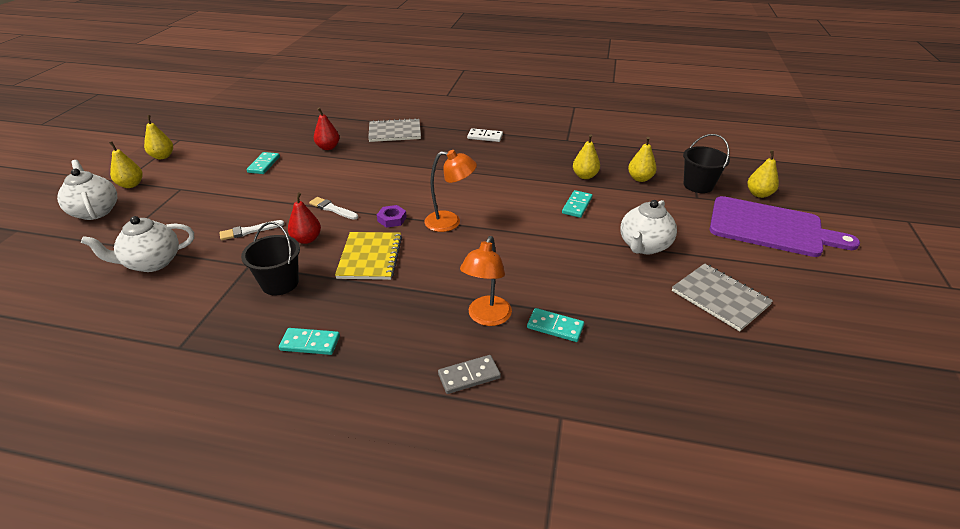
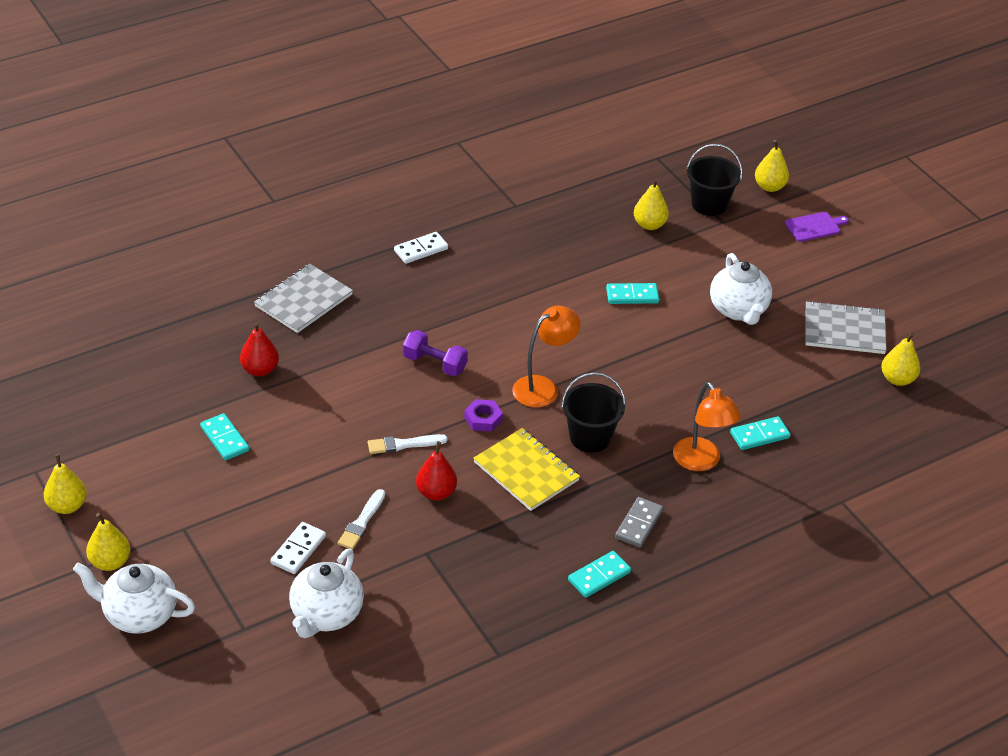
camera: 45 degrees left, 5 degrees up
black bucket [241,222,300,295] -> black bucket moved to [561,372,626,453]
grey domino [438,355,501,394] -> grey domino moved to [615,497,663,547]
turquoise domino [562,190,593,218] -> turquoise domino turned 75 degrees counterclockwise [606,283,659,304]
yellow pear [573,134,600,179] -> yellow pear moved to [881,332,920,386]
purple cutting board [710,196,860,257] -> purple cutting board [785,212,849,242], size x0.42
none -> white domino [271,522,326,574]
none -> purple dumbbell [403,330,468,376]

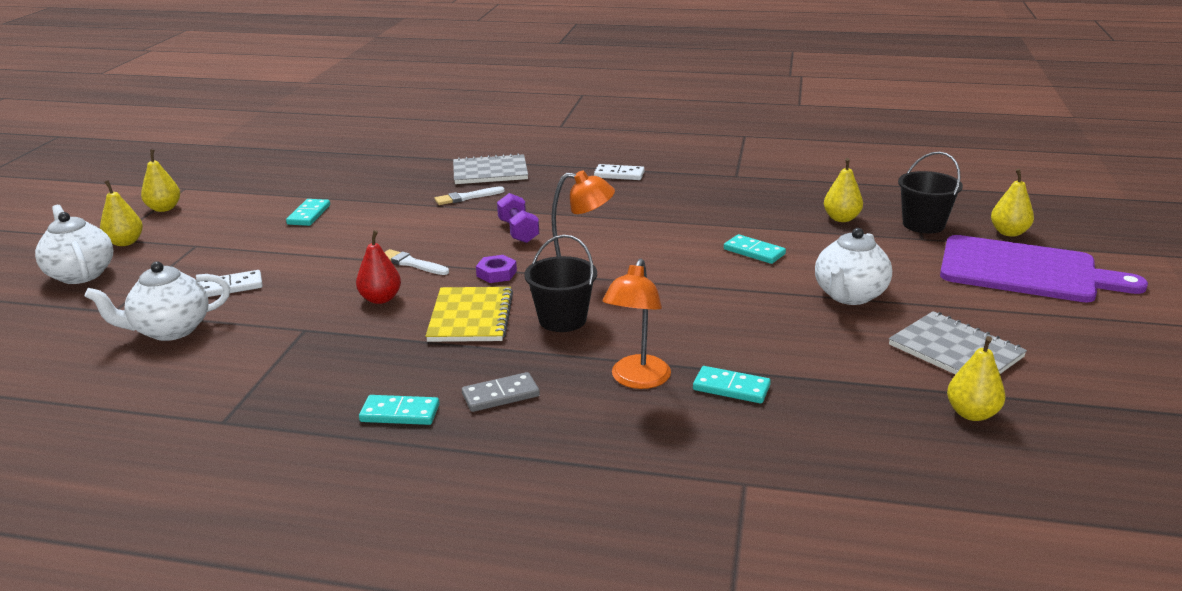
camera: 45 degrees right, 15 degrees down
red pear [240,322,279,376] -> none
white brush [338,489,385,550] -> white brush moved to [434,186,505,205]
purple cutting board [785,212,849,242] -> purple cutting board [940,235,1148,302], size x2.38

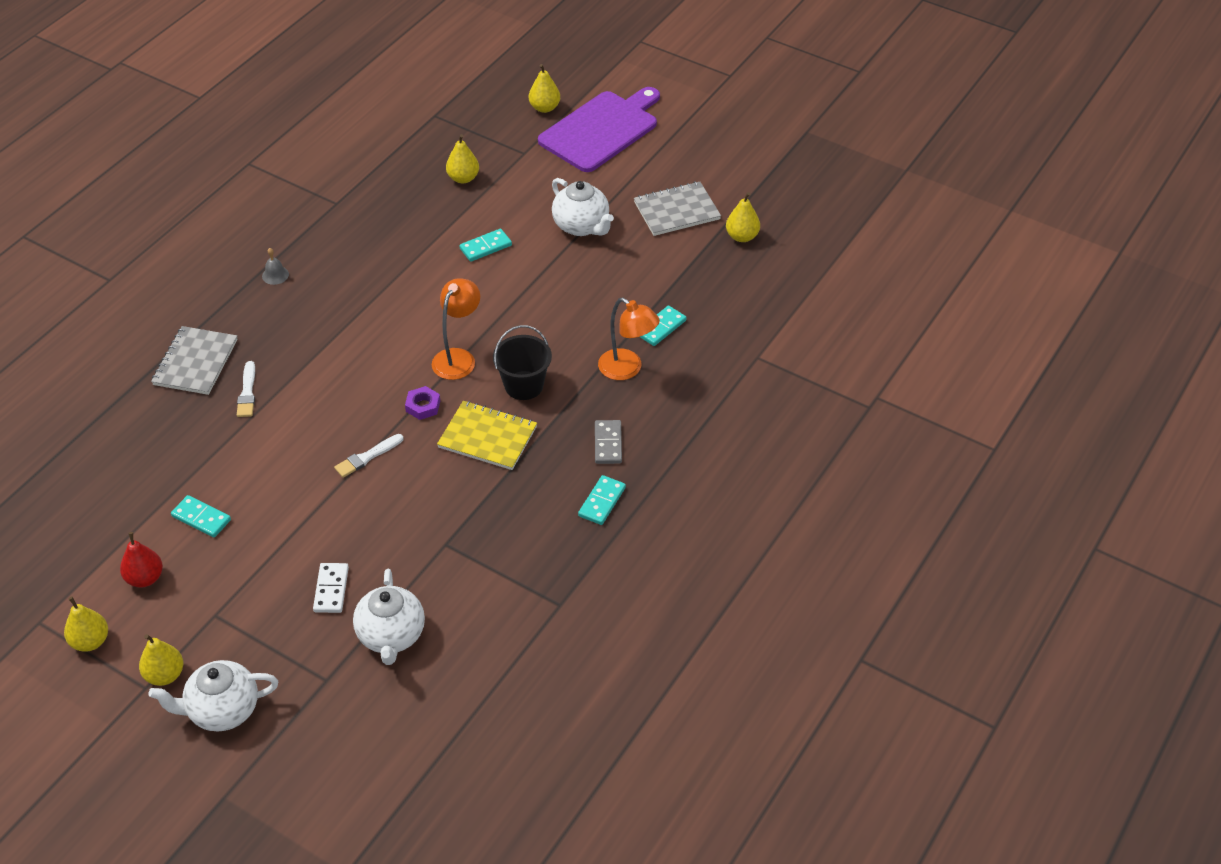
camera: 70 degrees left, 20 degrees up
red pear [356,230,401,304] -> red pear moved to [120,532,163,588]
purple dumbbell [497,193,539,243] -> none
white domino [594,164,644,180] -> grey bell [262,248,289,285]
black bucket [898,152,963,234] -> none

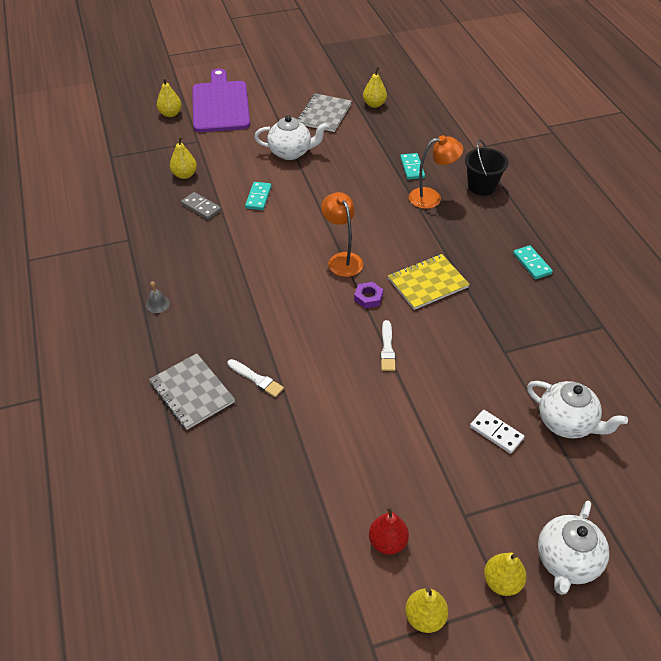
camera: 50 degrees left, 0 degrees up
turquoise domino [171,495,231,537] -> none
black bucket [493,325,552,400] -> black bucket moved to [465,139,508,196]
grey domino [595,420,622,464] -> grey domino moved to [181,192,221,220]

